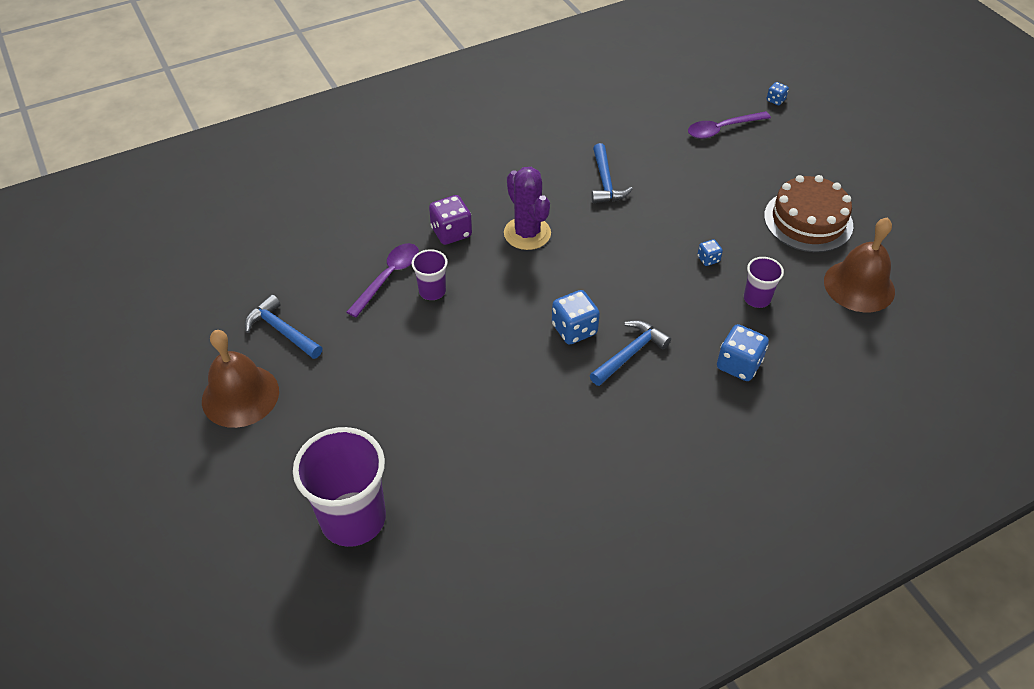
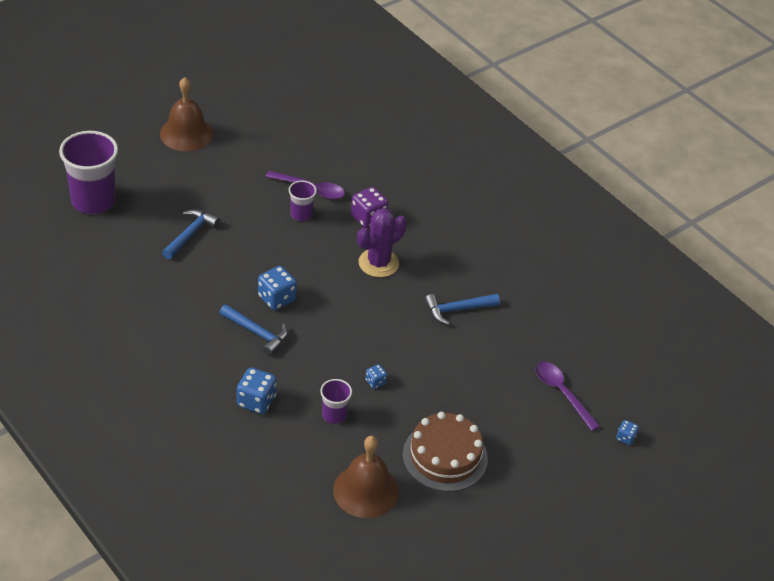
camera: 75 degrees right, 5 degrees down
blue hammer [245,295,322,359] -> blue hammer moved to [162,209,220,259]

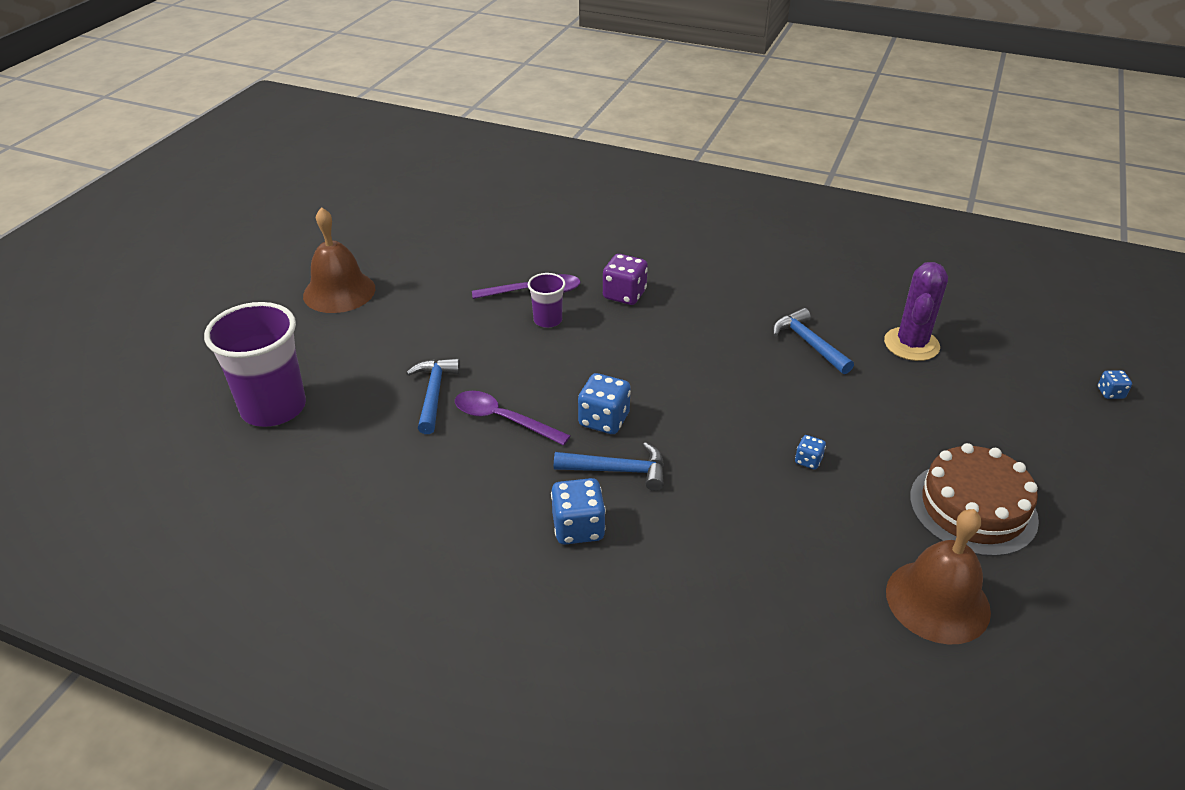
camera: 25 degrees left, 5 degrees down
blue dice [237,367,277,414] -> blue dice moved to [551,478,606,544]
purple cup [320,379,352,424] -> none
purple cactus [357,208,407,277] -> purple cactus moved to [884,262,948,361]
blue hammer [425,294,500,325] -> blue hammer turned 105 degrees clockwise [773,308,854,374]
purple spoon [535,361,600,431] -> purple spoon moved to [455,391,570,446]

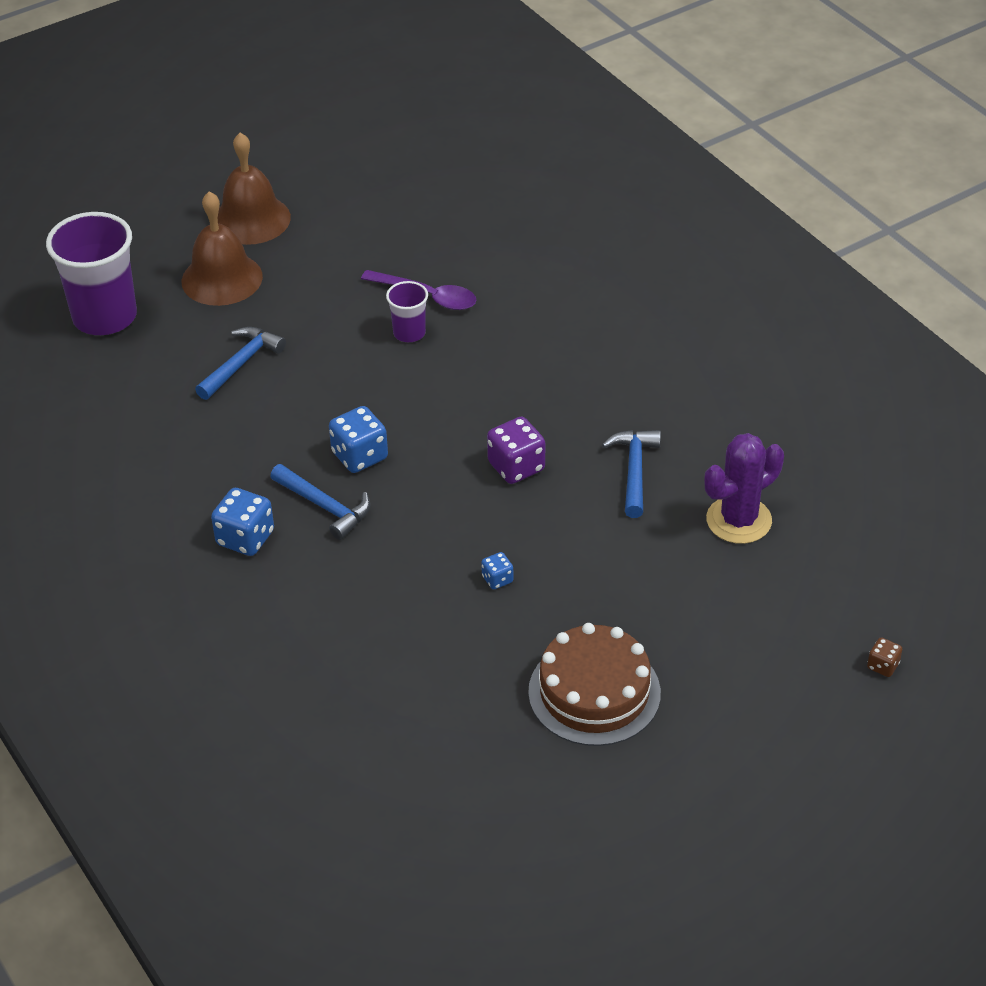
camera: 35 degrees right, 5 degrees up
purple spoon [455,391,570,446] -> none
purple dice [603,254,648,305] -> purple dice moved to [487,417,545,484]
brown bell [886,509,991,644] -> brown bell moved to [182,191,263,306]
blue dice [1097,370,1132,399] -> brown dice [867,637,902,677]

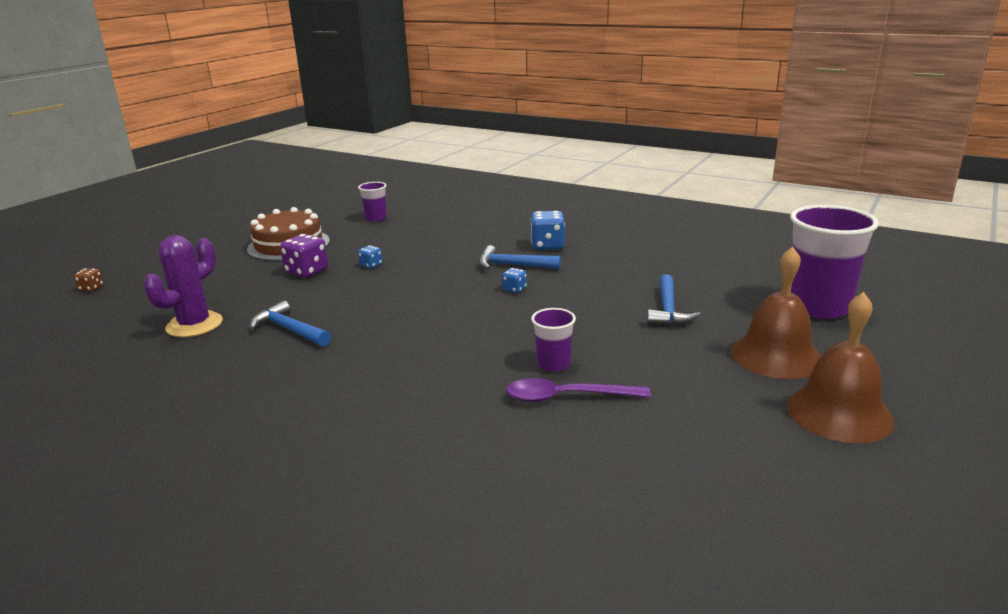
camera: 155 degrees right, 20 degrees down
blue dice [329,406,388,473] -> blue dice [502,268,527,293], size x0.53
purple dice [487,417,545,484] -> purple dice moved to [280,234,328,278]
blue hammer [602,430,661,518] -> blue hammer turned 150 degrees clockwise [250,301,331,347]
none -> purple cup [358,182,387,221]

